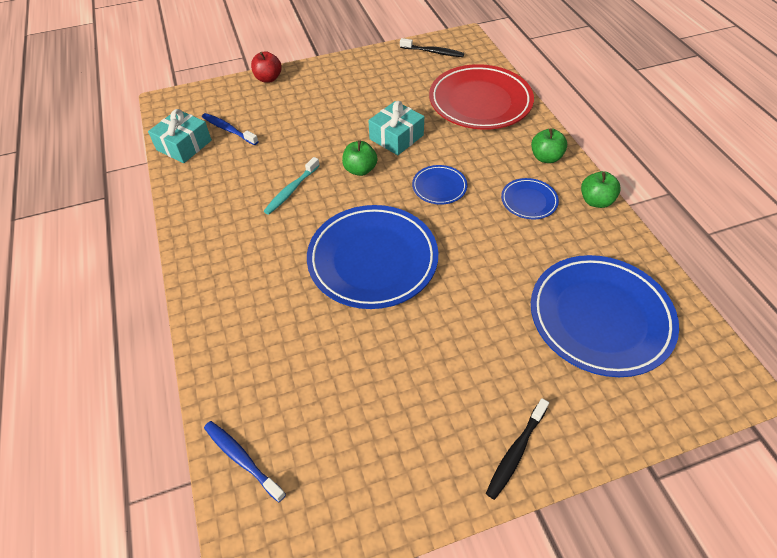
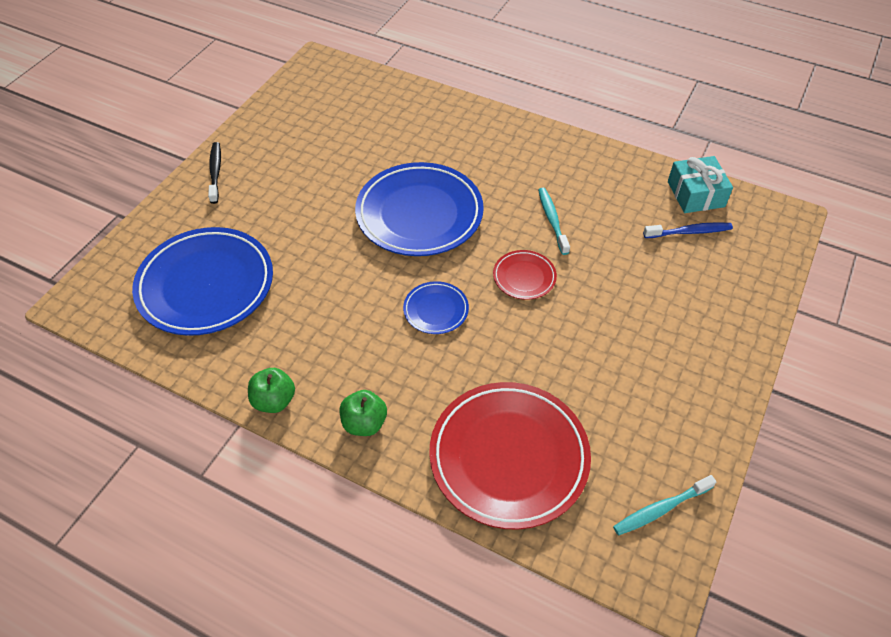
camera: 135 degrees right, 0 degrees up
blue toothbrush [204,421,286,503] -> none
red apple [251,51,282,83] -> none
green apple [342,140,377,176] -> red plate [493,250,557,300]
turquoise gift [368,101,424,155] -> none
black toothbrush [400,38,464,57] -> turquoise toothbrush [613,475,717,535]
blue plate [501,178,559,219] -> none

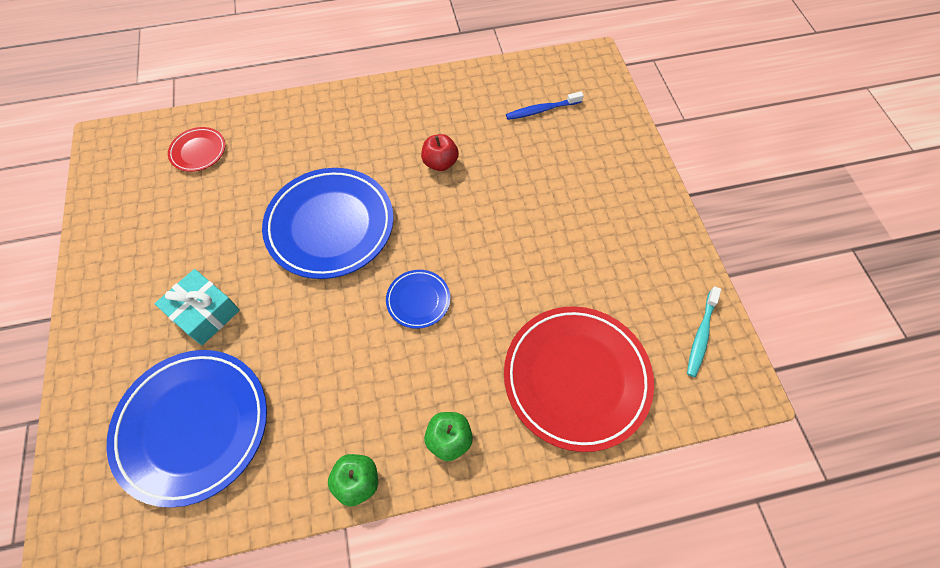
camera: 40 degrees left, 10 degrees up
black toothbrush [208,142,221,204] -> none
red plate [493,250,557,300] -> red plate moved to [168,127,225,172]
turquoise toothbrush [538,188,570,255] -> red apple [421,134,459,171]
blue toothbrush [643,222,733,238] -> blue toothbrush turned 150 degrees counterclockwise [506,92,584,120]
turquoise gift [668,156,733,213] -> turquoise gift moved to [155,269,240,345]

